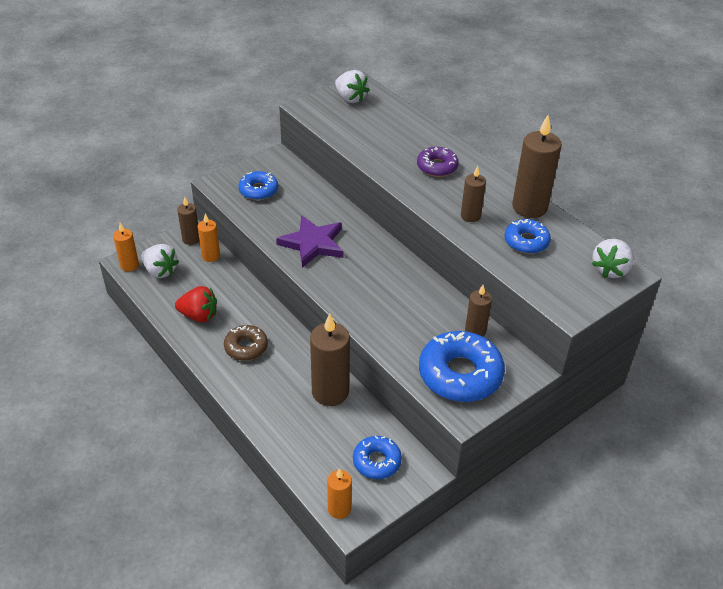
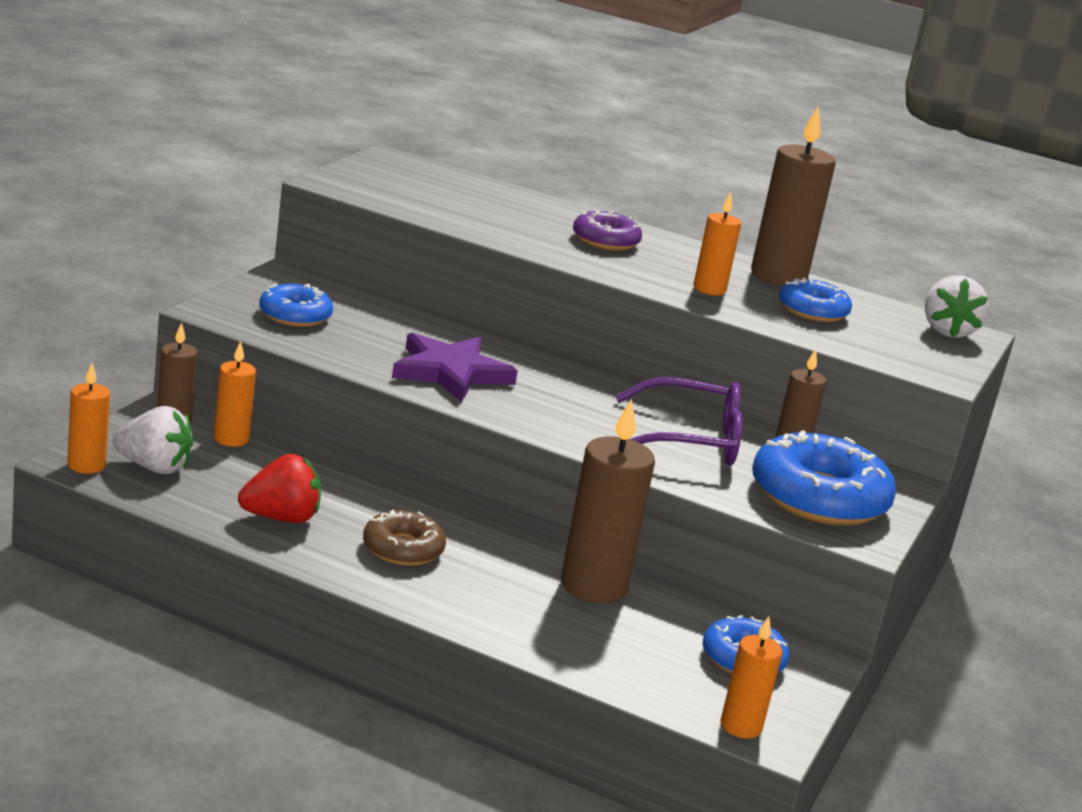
camera: 30 degrees left, 20 degrees down
white strawberry [335,70,370,103] -> none
brown candle [461,166,486,222] -> orange candle [694,192,741,295]
none -> purple glasses [615,377,743,466]

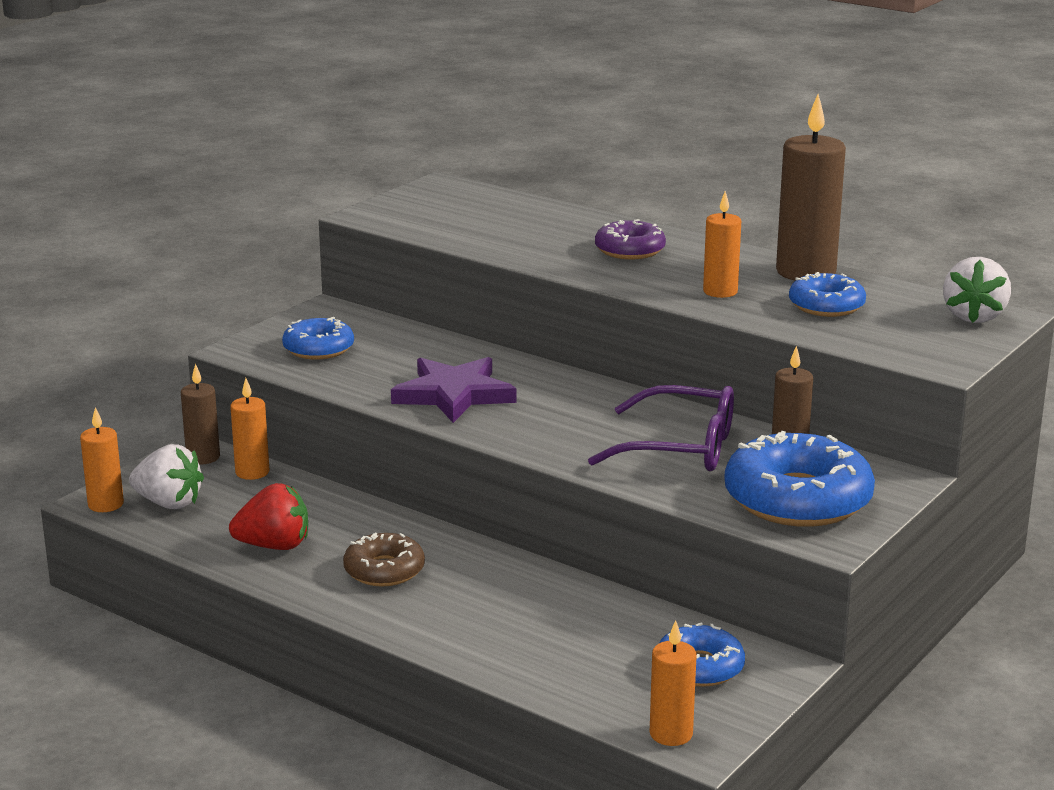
camera: 15 degrees right, 0 degrees up
brown candle [561,399,655,603] -> none

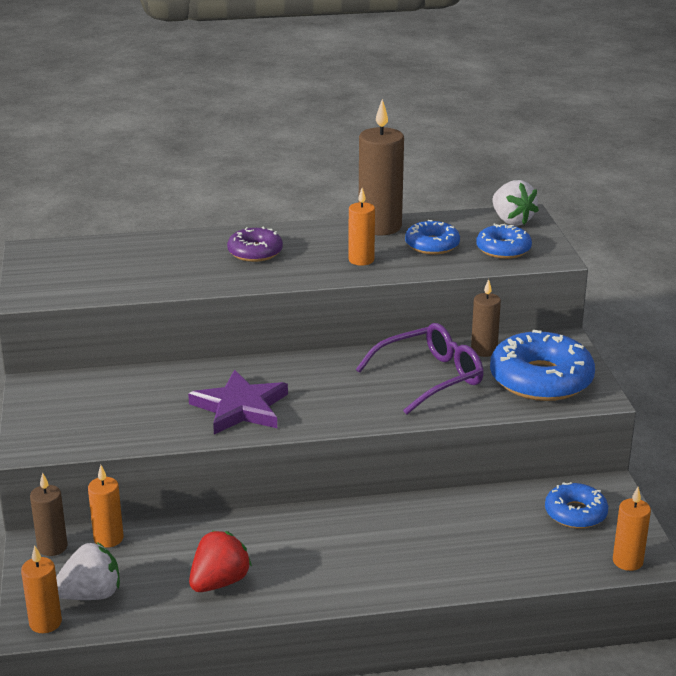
camera: 45 degrees left, 5 degrees up
blue donut [282,317,354,359] -> blue donut moved to [476,224,532,259]
brown donut [343,533,425,586] -> none

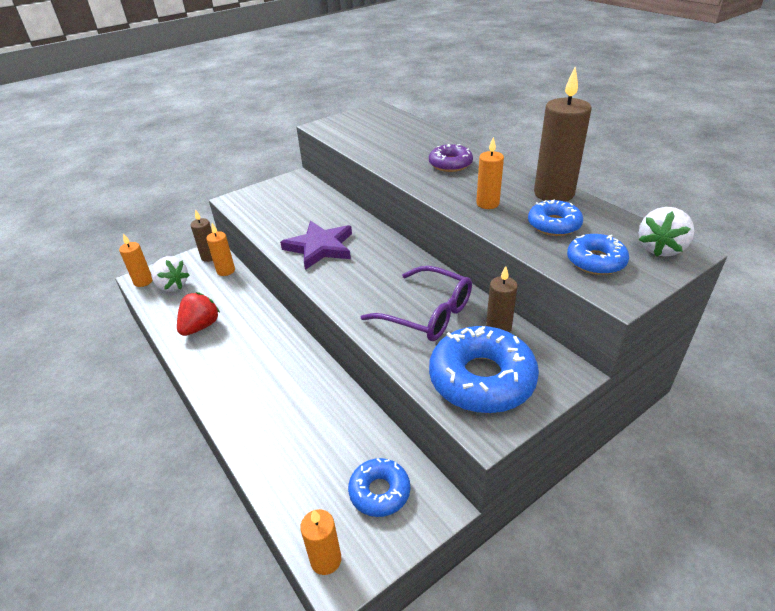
camera: 65 degrees right, 10 degrees up
red strawberry [189,531,252,592] -> red strawberry turned 75 degrees counterclockwise [177,292,220,336]

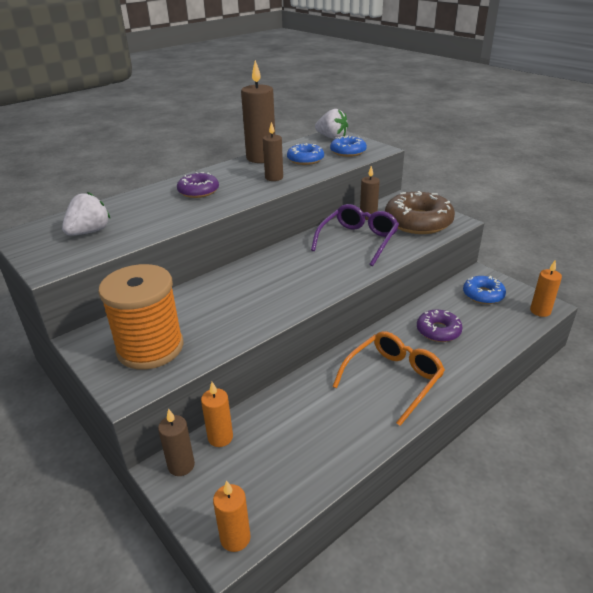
camera: 95 degrees left, 5 degrees down
white strawberry [151,256,189,292] -> white strawberry moved to [62,192,111,236]
red strawberry [177,292,220,336] -> none
purple star [280,221,352,270] -> none
blue donut [429,326,539,413] -> brown donut [385,191,455,234]
orange candle [476,137,504,209] -> brown candle [263,122,283,181]
none -> orange spool [98,264,184,370]
none -> orange glasses [332,331,445,426]
none -> purple donut [417,310,463,342]

